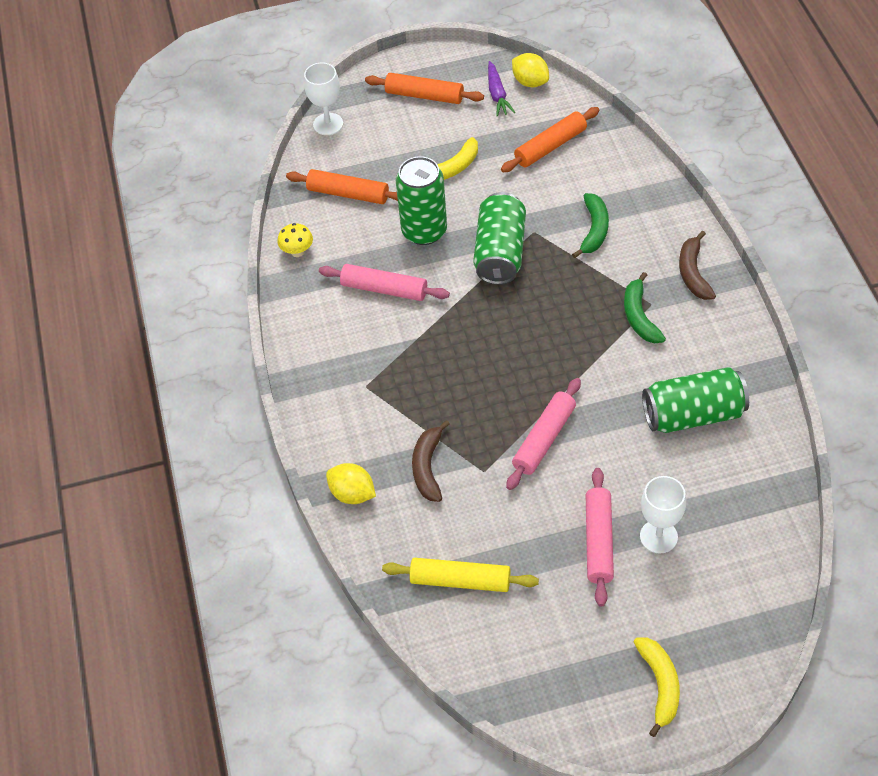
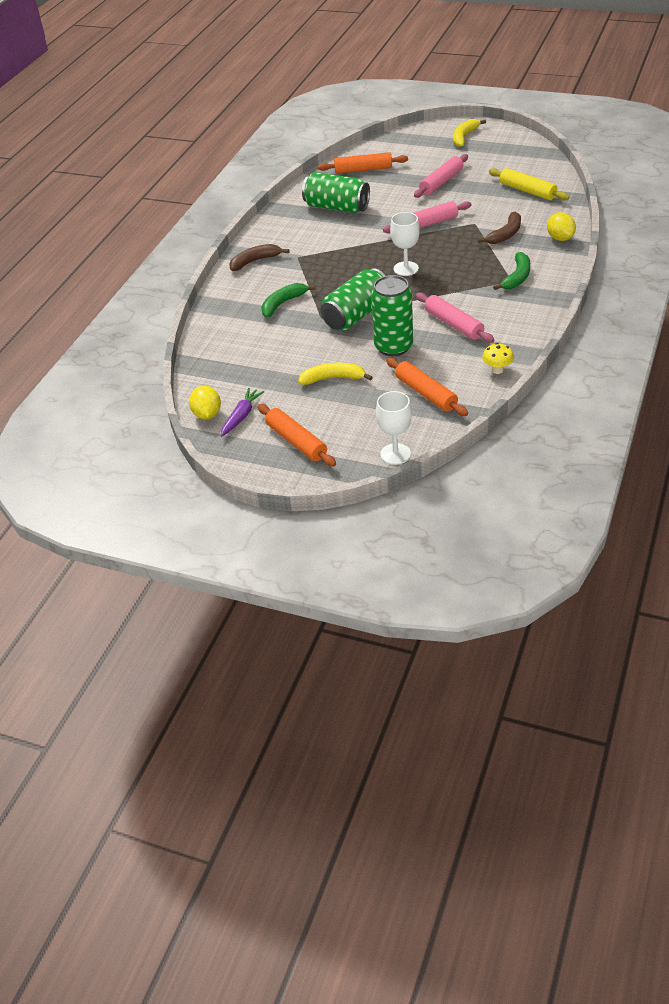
camera: 145 degrees left, 10 degrees down
orange rolling pin [501,107,599,172] -> orange rolling pin moved to [318,152,408,174]
green banana [624,272,666,344] -> green banana moved to [493,252,530,290]
white goblet [640,476,686,554] -> white goblet moved to [390,212,420,276]
brown banana [679,231,716,300] -> brown banana turned 150 degrees counterclockwise [229,244,289,271]

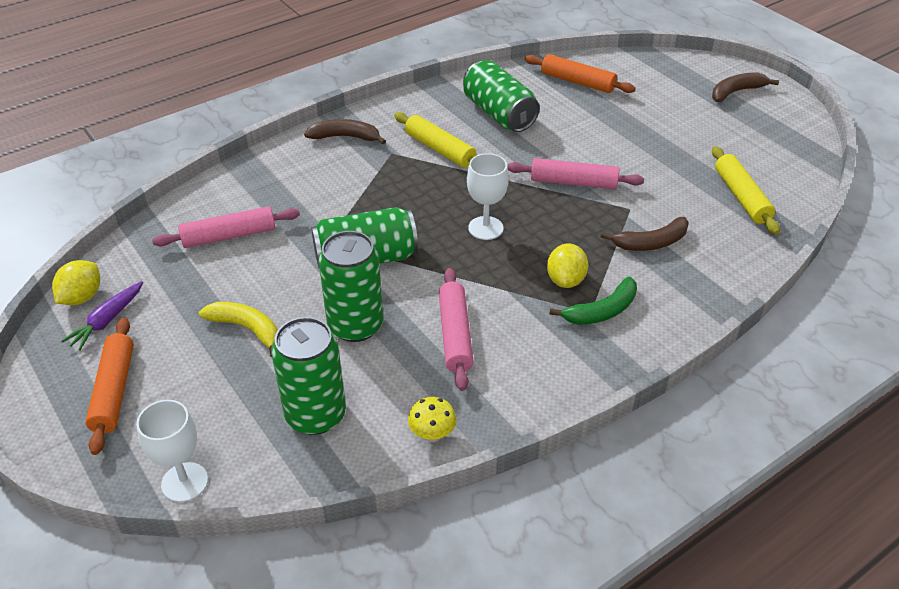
camera: 30 degrees right, 0 degrees up
purple carrot [221,388,264,437] -> purple carrot turned 150 degrees clockwise [61,281,143,351]
green banana [261,283,316,318] -> none
orange rolling pin [386,358,468,416] -> green can [271,317,346,435]
pink rolling pin [414,154,468,198] -> pink rolling pin moved to [152,206,300,248]
yellow banana [453,119,486,147] -> brown banana [712,73,779,102]
yellow lemon [547,212,576,241] -> yellow lemon moved to [547,243,588,288]
none -> yellow rolling pin [394,112,476,168]

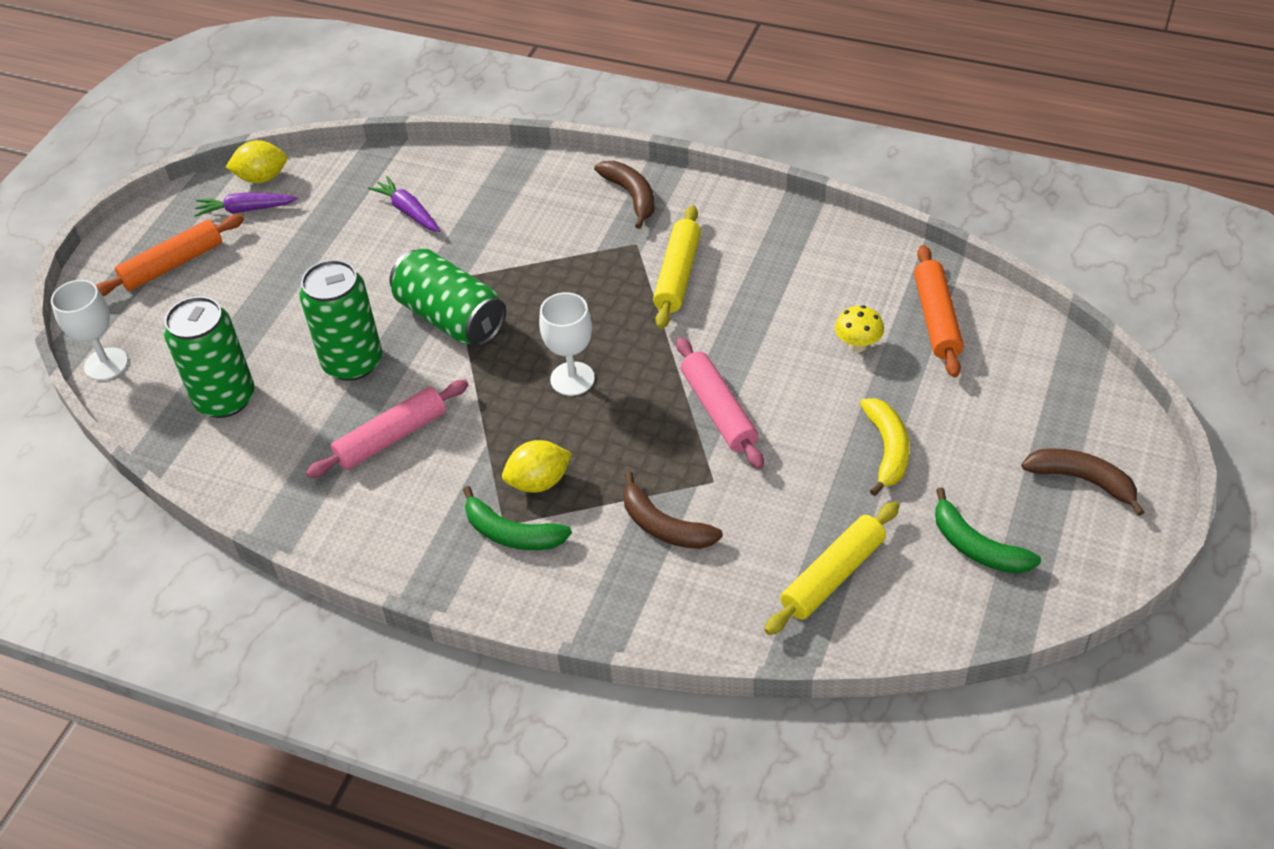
camera: 60 degrees right, 5 degrees up
pink rolling pin [152,206,300,248] -> purple carrot [368,176,441,232]
yellow banana [199,302,278,357] -> yellow banana moved to [860,398,910,496]
yellow mushroom [408,397,456,442] -> yellow mushroom moved to [835,305,884,352]
green can [463,60,540,132] -> none
none -> green banana [935,487,1041,574]

